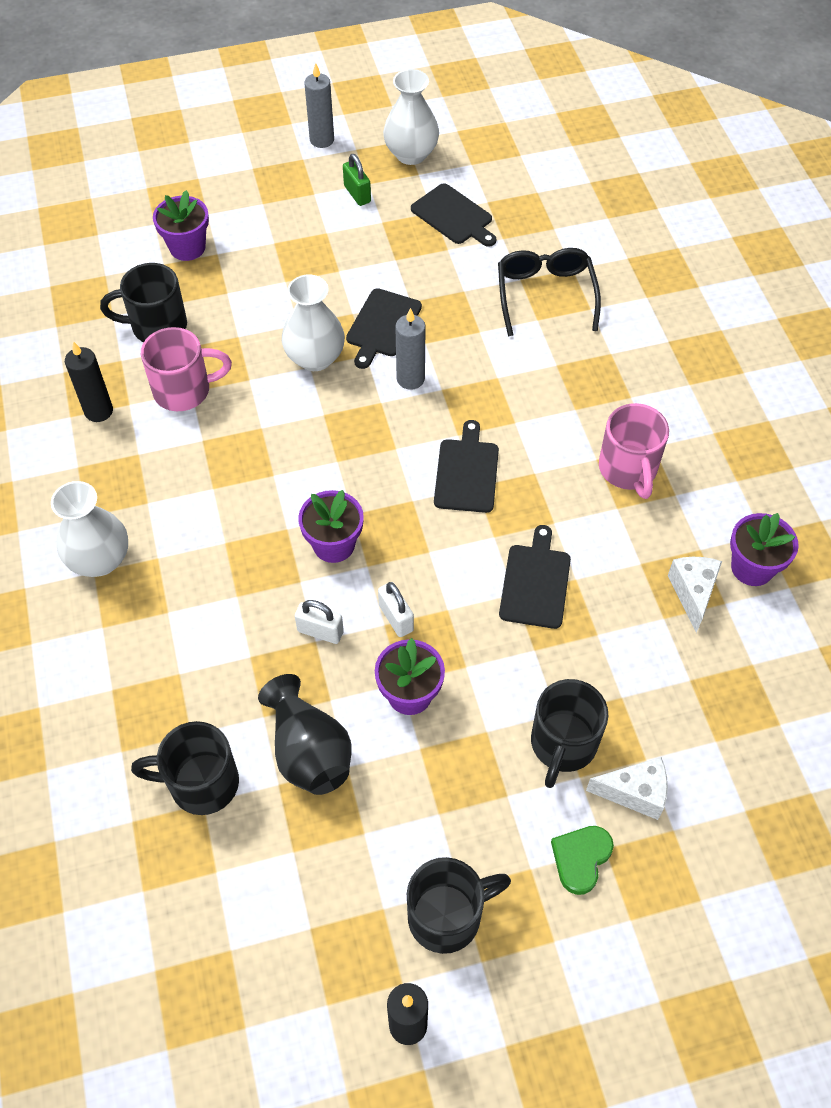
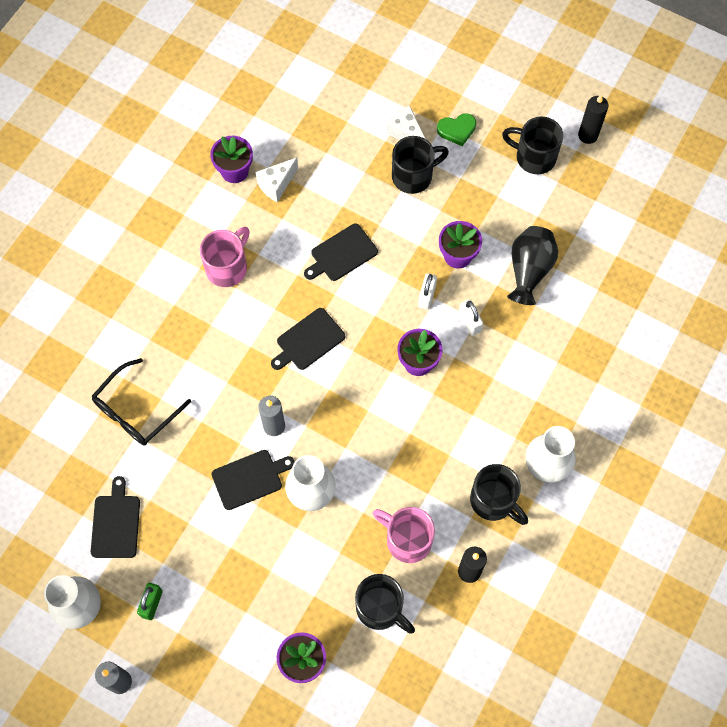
camera: 135 degrees left, 10 degrees up
black mug [131,721,239,815] -> black mug moved to [470,464,528,525]

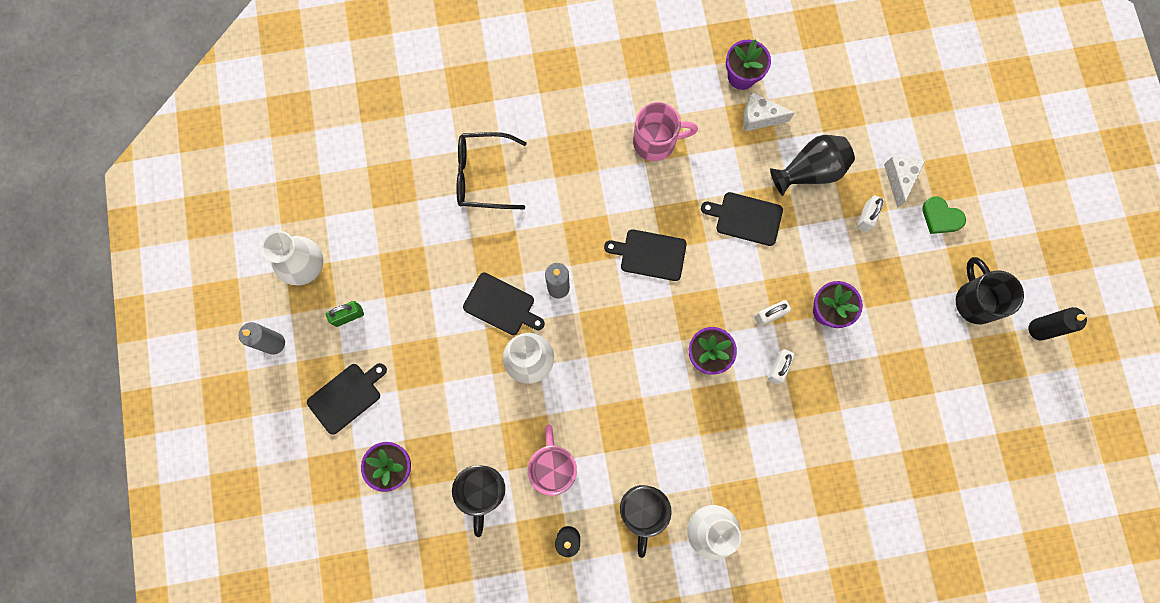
camera: 50 degrees right, 10 degrees up
black cutting board [91,476,140,558] -> black cutting board moved to [307,363,387,435]
black mug [392,136,449,194] -> white padlock [857,196,885,232]
black vase [507,226,558,305] -> black vase moved to [770,135,855,196]

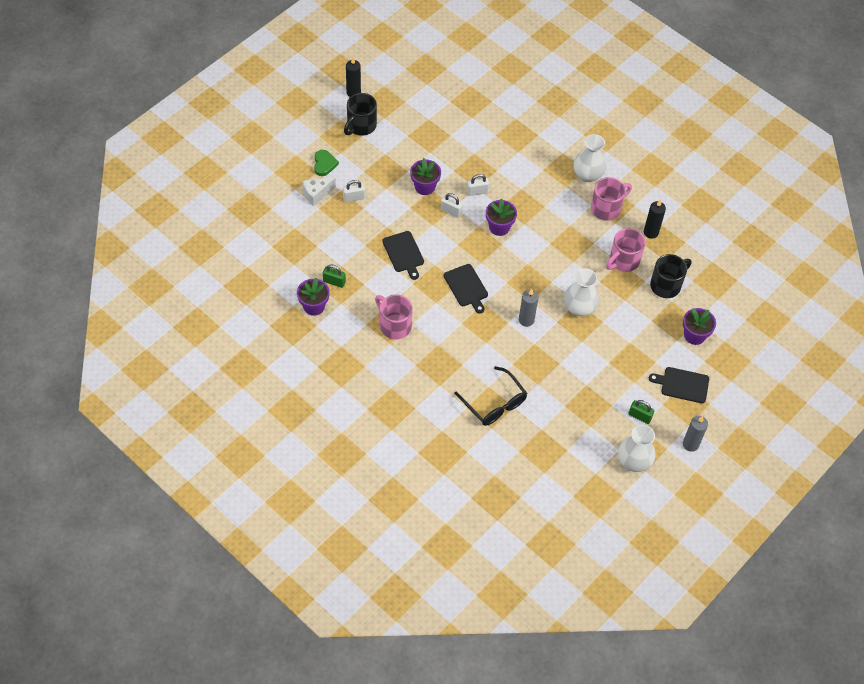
camera: 130 degrees left, 20 degrees down
black cutting board [463,272,545,335] -> none
black mug [620,485,672,558] -> pink mug [591,177,632,221]
white cheese [743,92,795,131] -> green padlock [323,264,346,288]
black vase [770,135,855,196] -> none

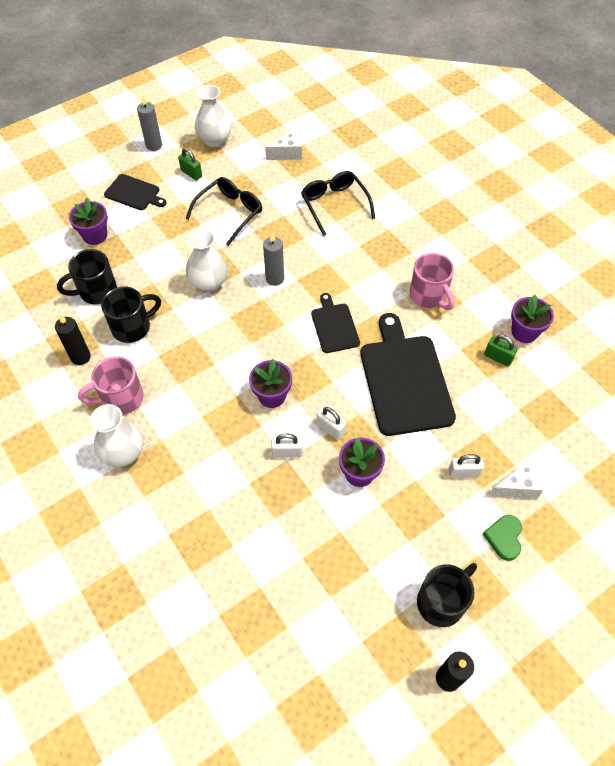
camera: 165 degrees left, 0 degrees up
black cutting board [382,231,424,280] -> black cutting board [360,313,456,436], size x1.88
pink mug [606,228,646,272] -> black mug [101,287,161,343]
none -> black glasses [186,177,262,246]
none -> white cheese [265,130,302,160]

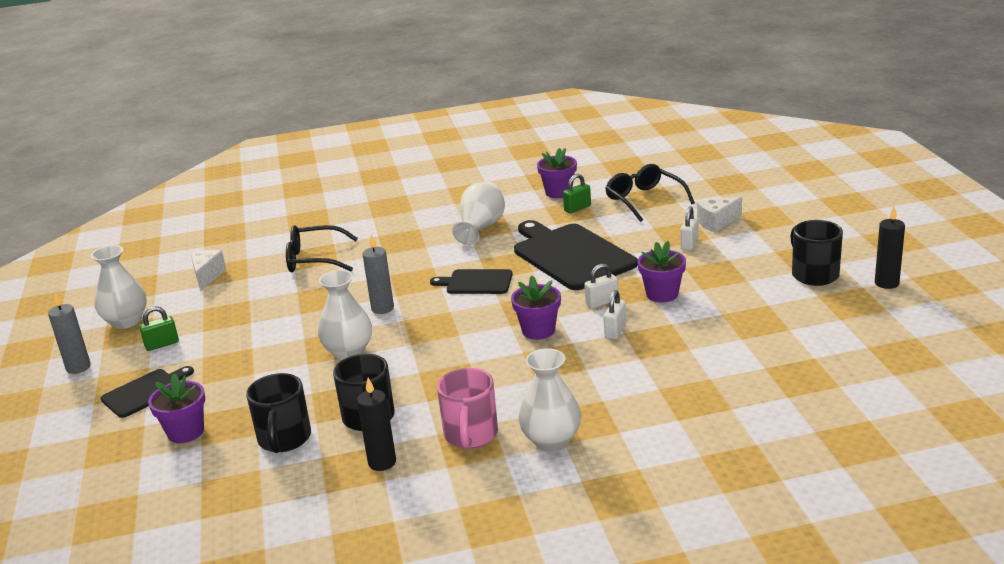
camera: 65 degrees left, 30 degrees down
black glasses [186,177,262,246] -> black glasses moved to [605,164,695,222]
black cutting board [360,313,456,436] -> black cutting board turned 45 degrees clockwise [514,220,638,290]
pink mug [410,253,454,310] -> white vase [452,182,505,245]
green heart [483,515,522,561] -> none
white cheese [489,460,543,499] -> white cheese turned 120 degrees counterclockwise [697,196,742,232]

